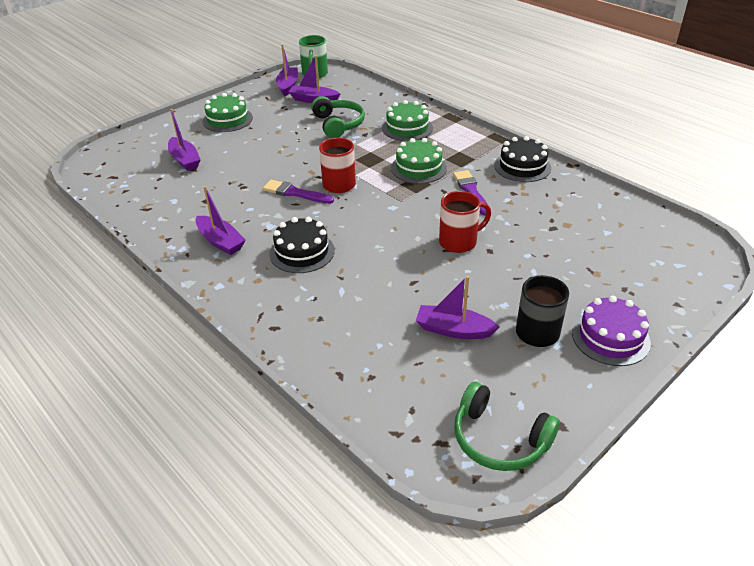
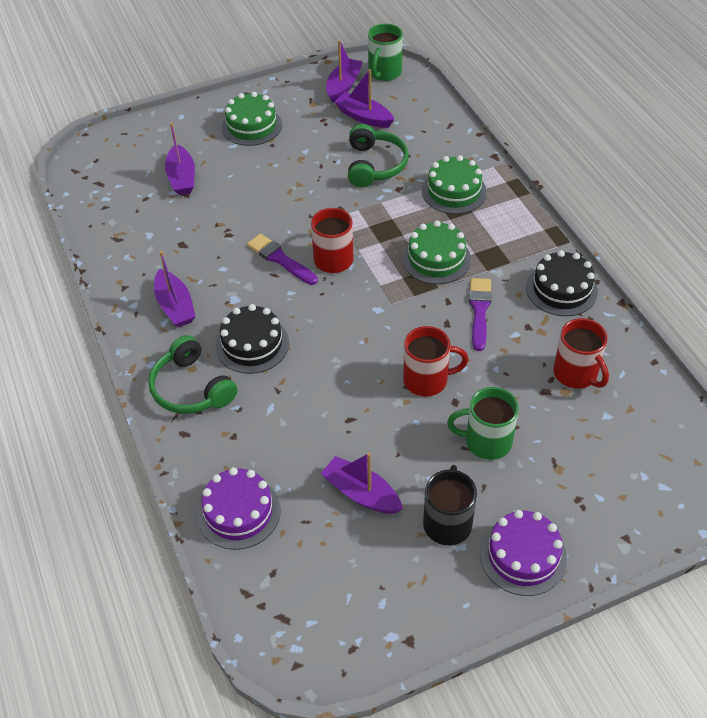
camera: 20 degrees right, 10 degrees up
green headphones [454,382,560,471] -> green headphones moved to [148,335,237,414]
none -> purple cake [197,467,280,550]
none -> green mug [447,387,519,460]
none -> red mug [553,318,609,389]

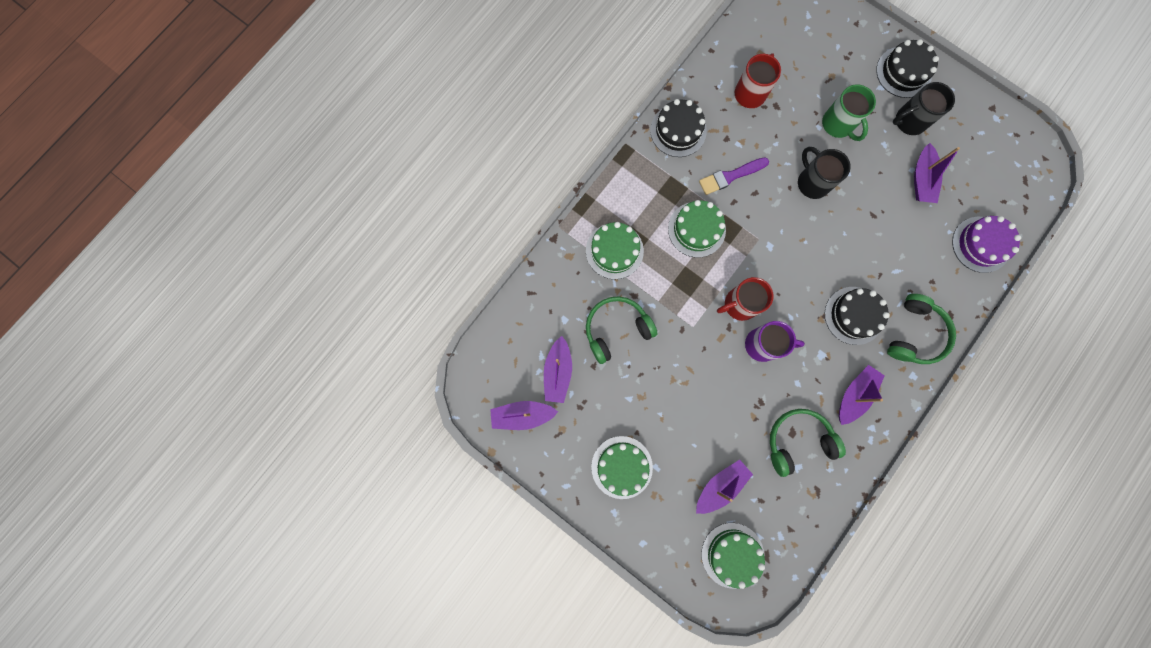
camera: 120 degrees left, 30 degrees up
purple brush [247,234,318,285] -> purple mug [745,321,805,362]
green mug [368,24,403,81] -> none
red mug [403,326,468,396] -> black mug [798,147,851,199]
purple cake [480,510,567,596] -> black cake [876,39,939,98]
none -> green cake [701,523,765,589]
none -> green headphones [770,409,846,477]

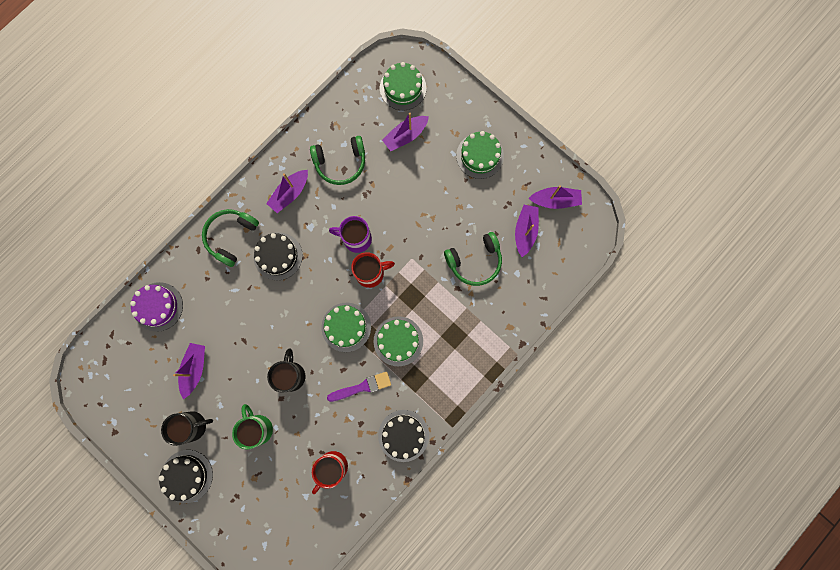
camera: 175 degrees left, 0 degrees up
green cake [586,222,644,279] -> green cake moved to [321,303,371,352]
black mug [798,147,851,199] -> black mug turned 150 degrees counterclockwise [267,348,305,393]

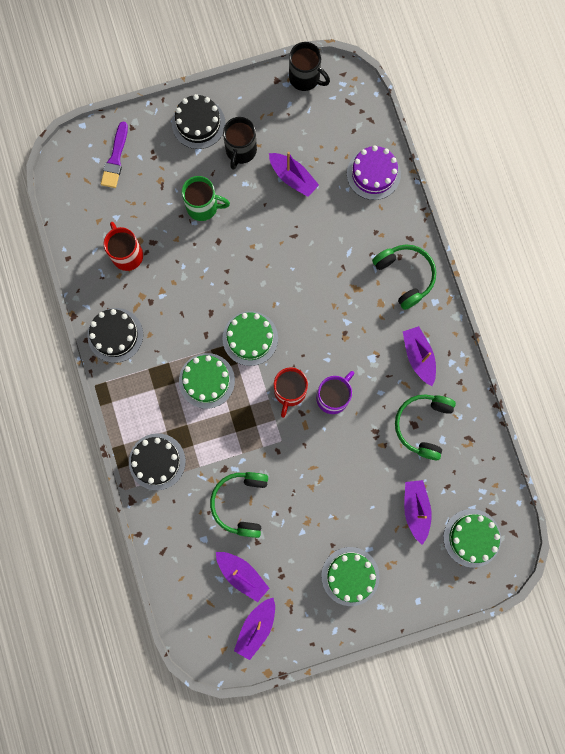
camera: 120 degrees right, 0 degrees up
black cake [254,232,303,280] -> black cake moved to [129,433,186,490]
black mug [267,348,305,393] -> black mug moved to [289,42,330,91]
purple brush [327,372,391,402] -> purple brush moved to [101,122,128,188]

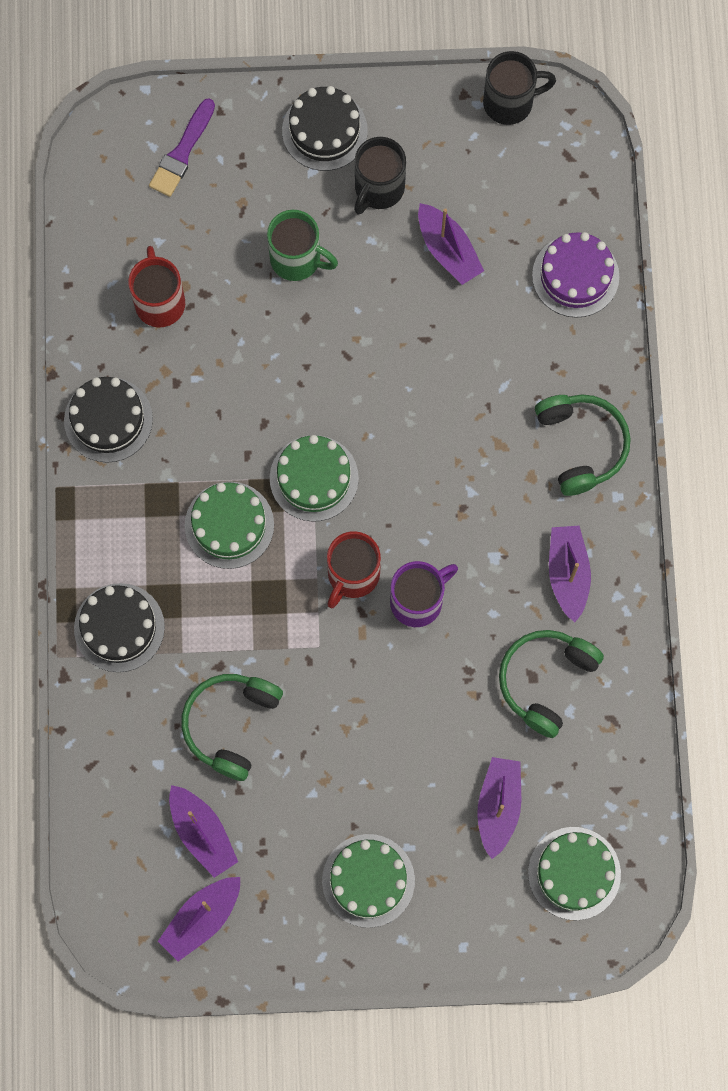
camera: 15 degrees right, 5 degrees down
black mug [289,42,330,91] -> black mug turned 60 degrees counterclockwise [483,51,556,125]

